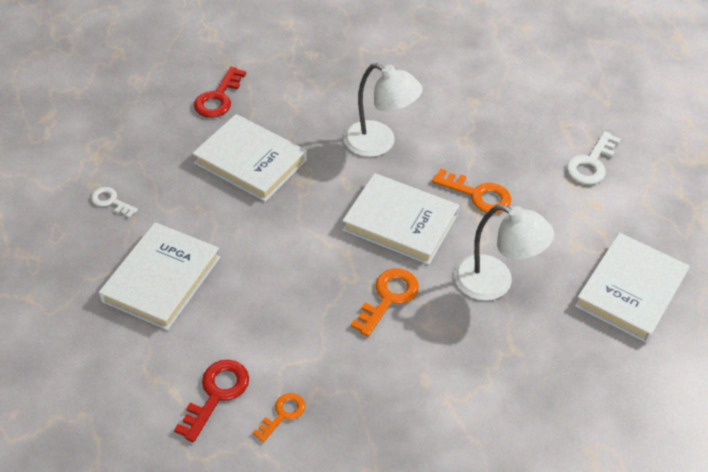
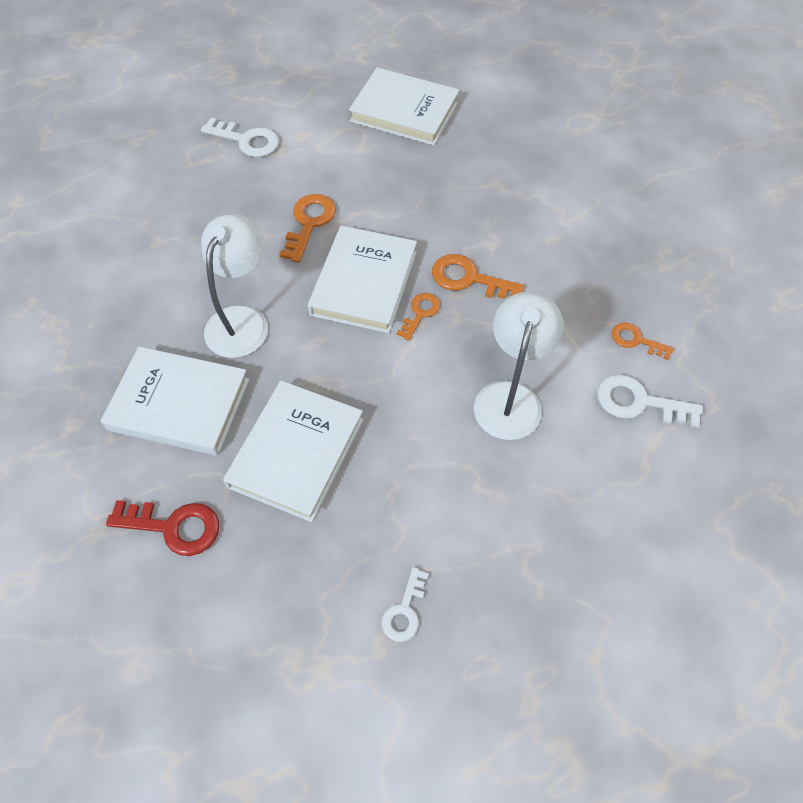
camera: 100 degrees left, 10 degrees up
white book [99,222,220,330] -> white book moved to [101,347,249,456]
red key [174,360,249,442] -> white key [597,374,703,428]
white lamp [454,205,554,301] -> white lamp moved to [474,292,564,440]
none -> orange key [397,293,440,341]

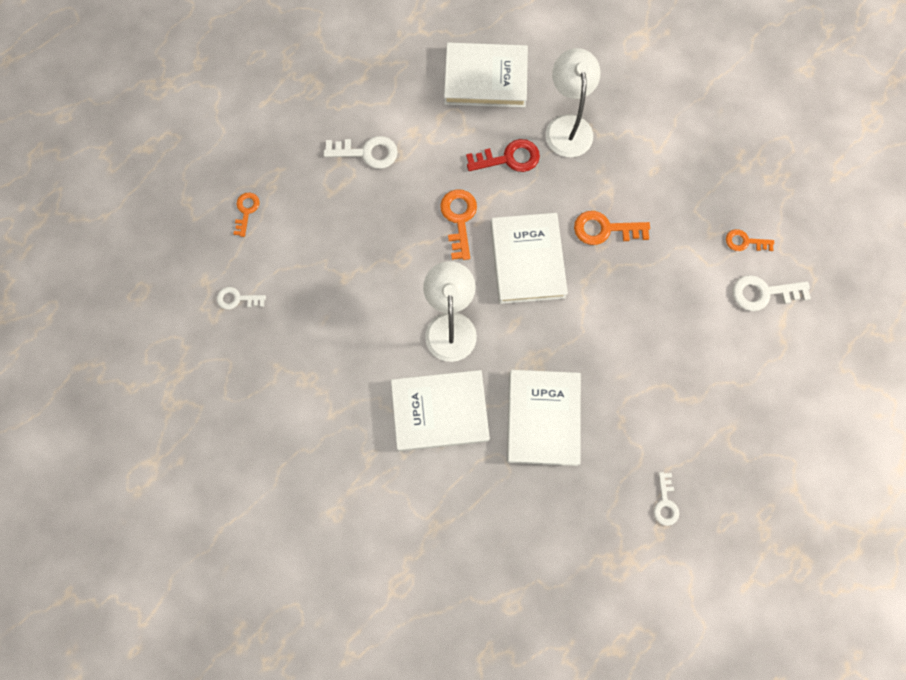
camera: 20 degrees left, 15 degrees up
red key [106,500,219,556] -> red key moved to [466,139,540,172]
orange key [397,293,440,341] -> orange key moved to [234,193,260,237]
white lamp [474,292,564,440] -> white lamp moved to [546,48,601,157]
none -> white key [217,287,266,309]

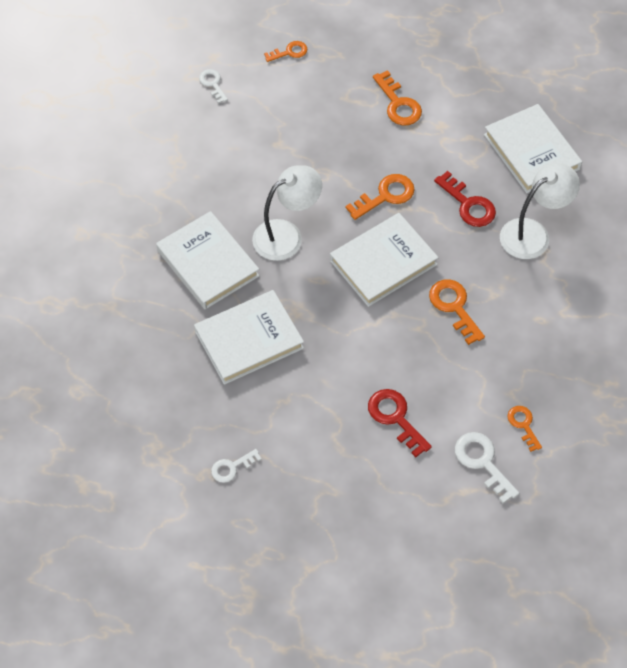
camera: 60 degrees right, 15 degrees down
white key [324,136,398,169] -> orange key [373,70,422,125]
none -> red key [368,389,432,457]

